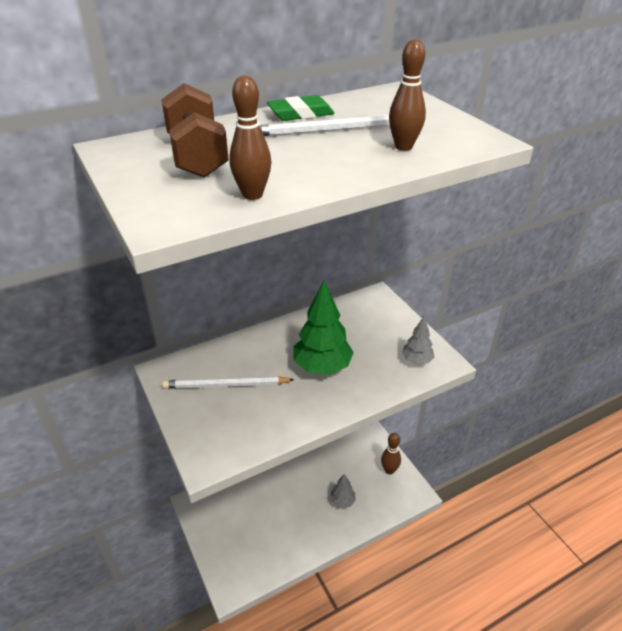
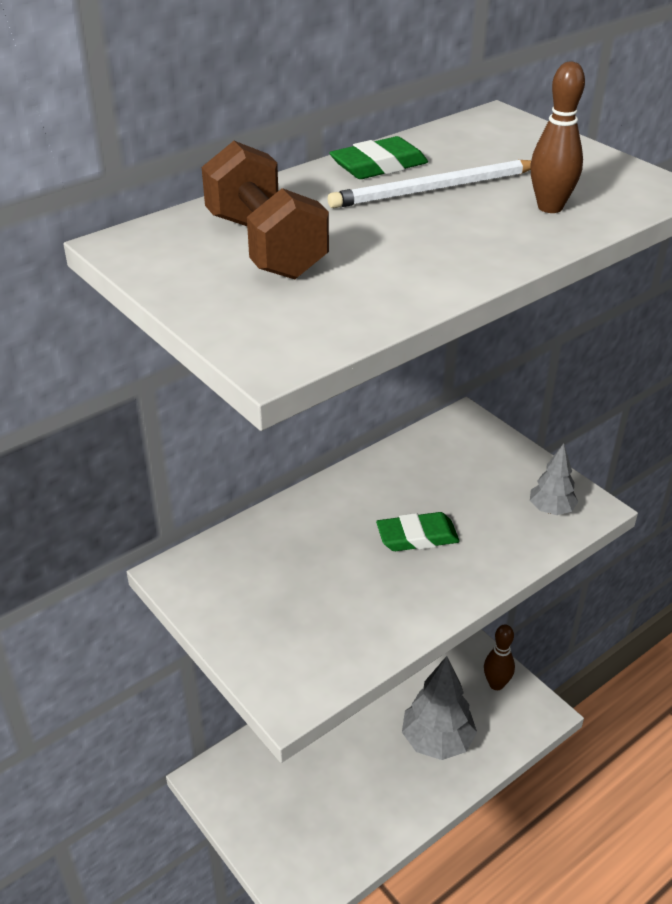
camera: 10 degrees left, 0 degrees up
white pencil [162,376,295,388] -> none
brown bowling pin [229,75,271,200] -> none
green tree [294,281,354,375] -> green eraser [376,512,460,551]
grey tree [330,474,356,508] -> grey tree [402,656,477,760], size x1.84

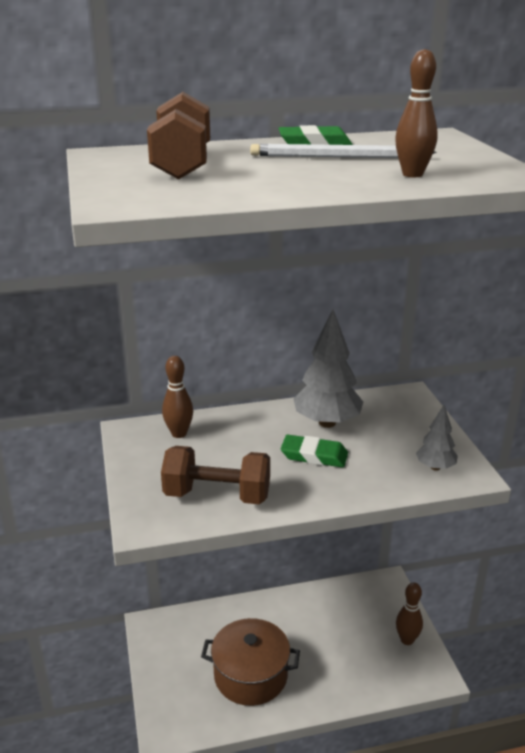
camera: 25 degrees right, 10 degrees down
grey tree [402,656,477,760] -> grey tree moved to [293,309,363,428]
none -> brown dumbbell [161,446,270,504]
none -> brown bowling pin [162,356,193,438]
none -> brown pot [201,618,300,706]

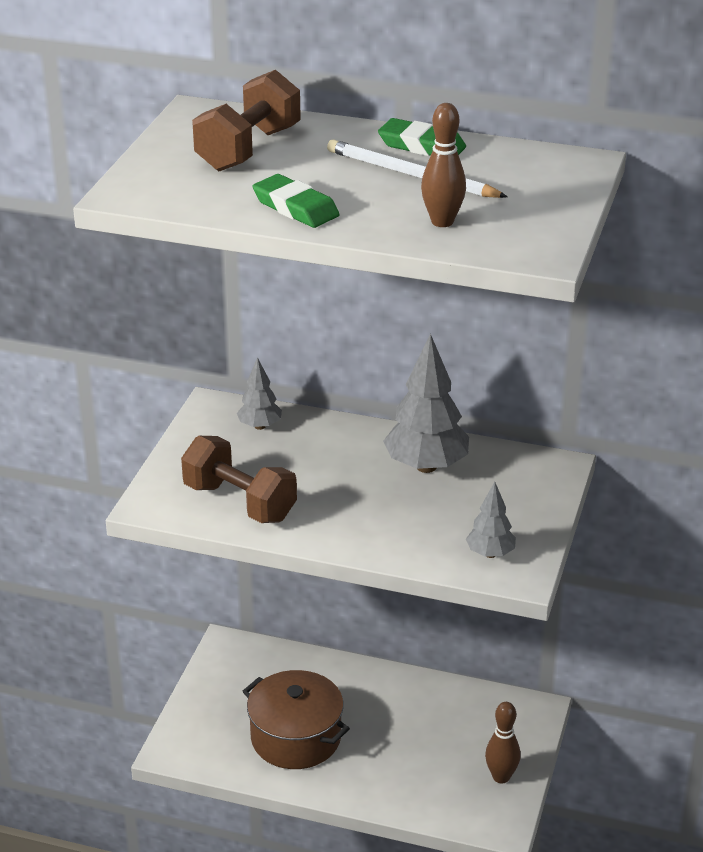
camera: 30 degrees right, 5 degrees up
brown bowling pin [162,356,193,438] -> grey tree [237,357,282,430]
green eraser [281,435,348,468] -> green eraser moved to [253,174,339,228]

